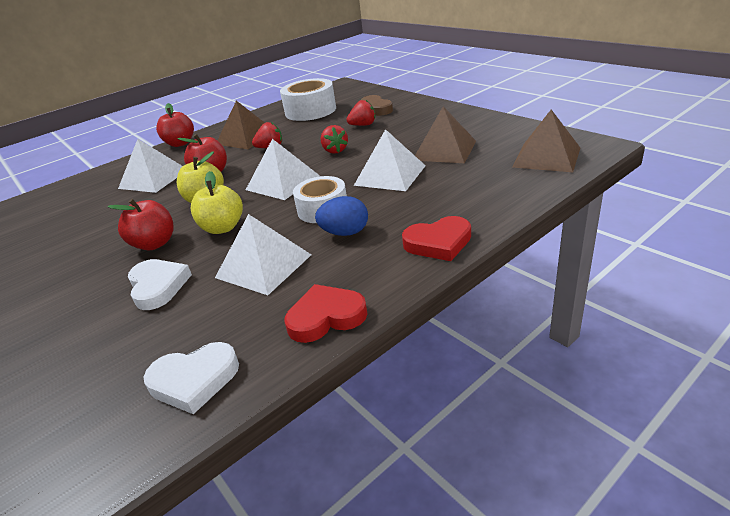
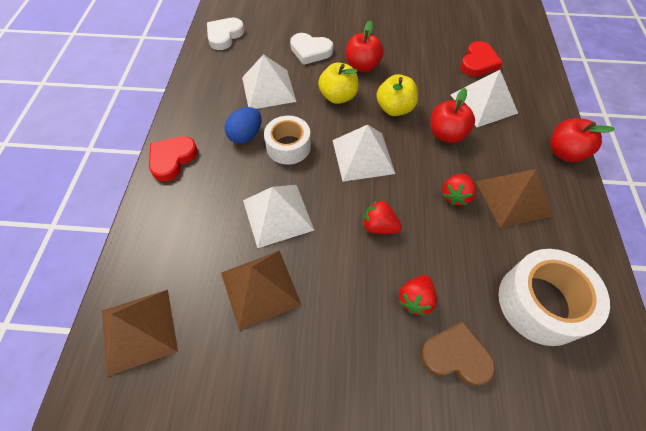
camera: 130 degrees right, 25 degrees up
red heart [285,284,367,343] -> red heart moved to [460,41,503,77]

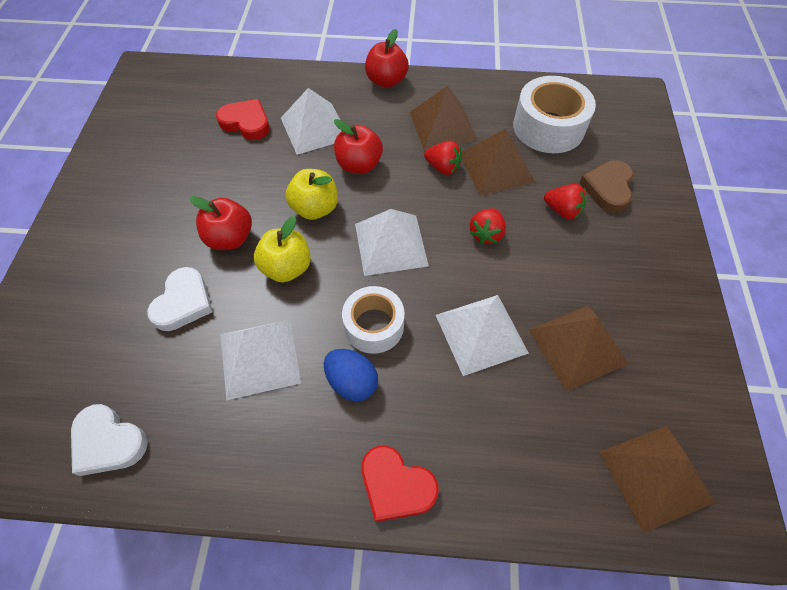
camera: 90 degrees left, 0 degrees up
none -> brown pyramid [462,129,535,196]

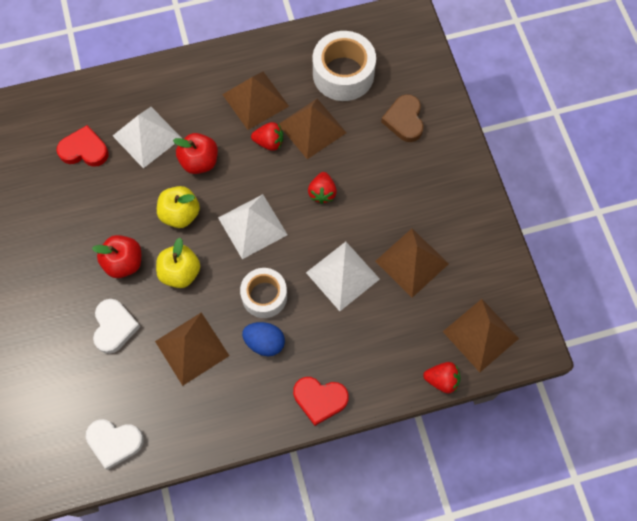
camera: 20 degrees left, 10 degrees up
white pyramid [220,319,301,400] -> brown pyramid [155,312,229,386]
red apple [365,29,409,88] -> none
red strawberry [544,184,586,219] -> red strawberry moved to [423,362,460,394]

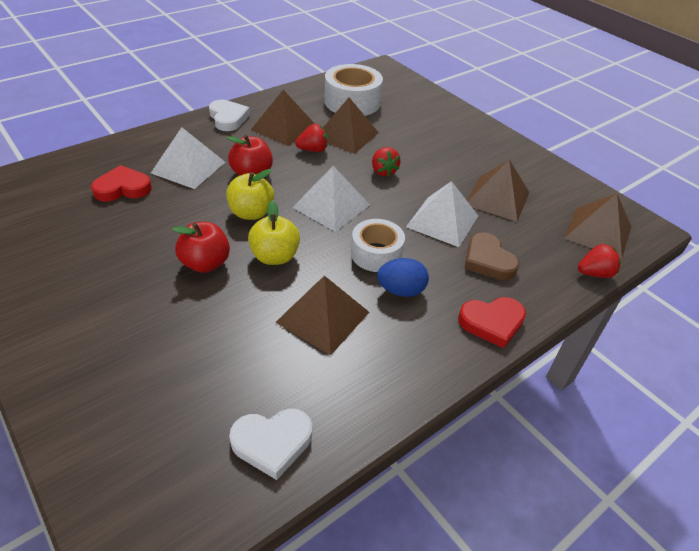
camera: 25 degrees left, 25 degrees down
white heart [93,299,141,354] -> white heart moved to [209,100,250,131]
brown heart [381,94,424,142] -> brown heart moved to [464,232,519,280]

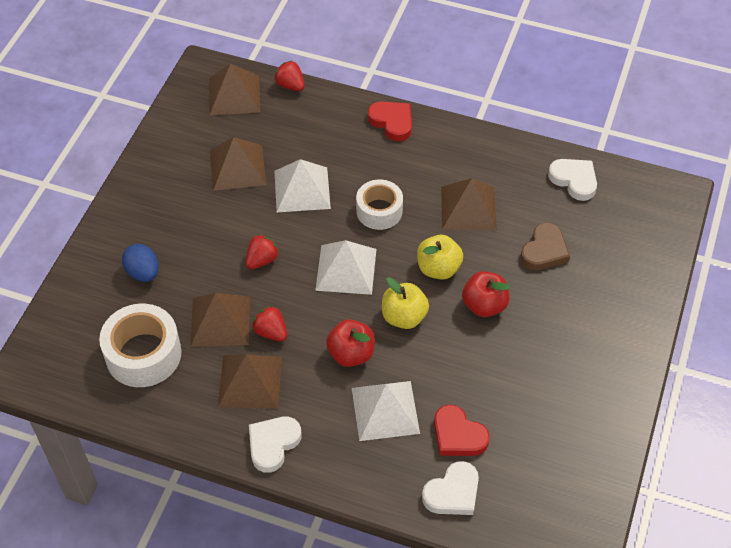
camera: 120 degrees left, 10 degrees up
blue egg [377,258,429,297] -> blue egg moved to [122,244,159,282]
brown heart [464,232,519,280] -> brown heart moved to [520,223,570,270]
none -> white heart [422,461,479,515]

